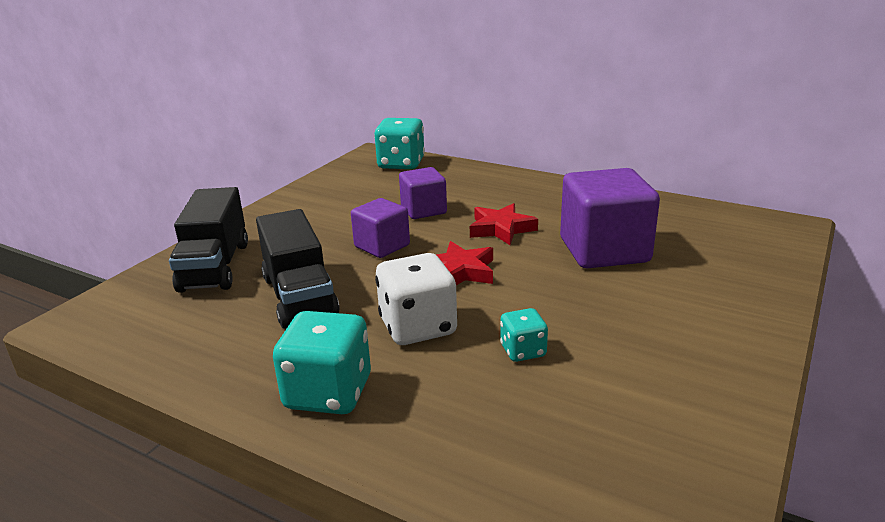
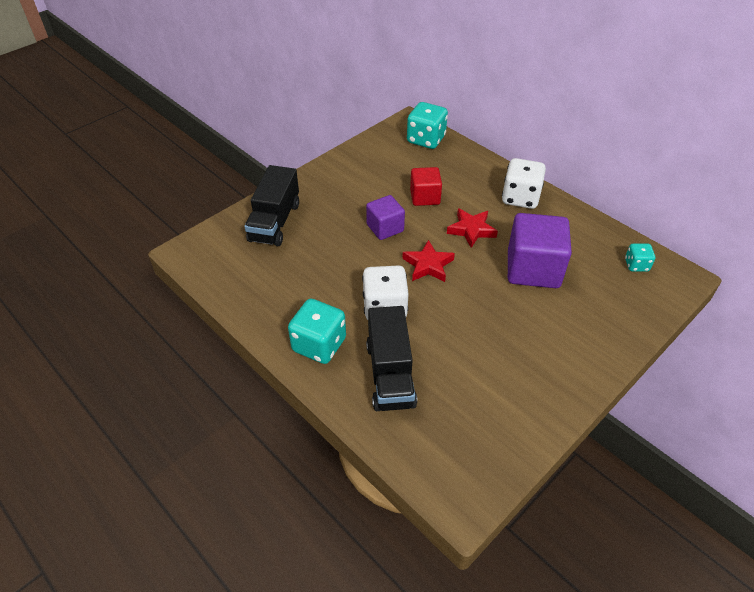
camera: 15 degrees right, 20 degrees up
black truck [256,209,340,329] -> black truck moved to [366,306,417,411]
purple cube [399,167,447,219] -> red cube [410,167,442,206]
turquoise dice [500,308,548,362] -> turquoise dice moved to [625,243,655,272]
none -> white dice [502,158,546,209]

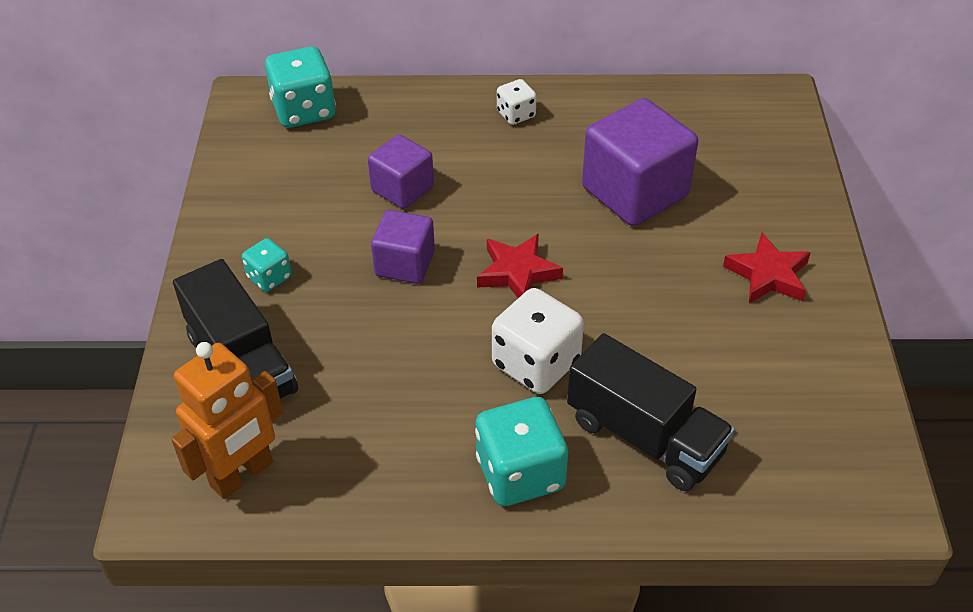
camera: 45 degrees left, 0 degrees up
red cube [410,167,442,206] -> purple cube [368,134,434,209]
red star [447,208,498,248] -> red star moved to [723,232,811,303]
white dice [502,158,546,209] -> white dice [497,79,537,125], size x0.55
turquoise dice [625,243,655,272] -> turquoise dice moved to [242,238,292,292]
none -> orange robot [171,342,283,499]

